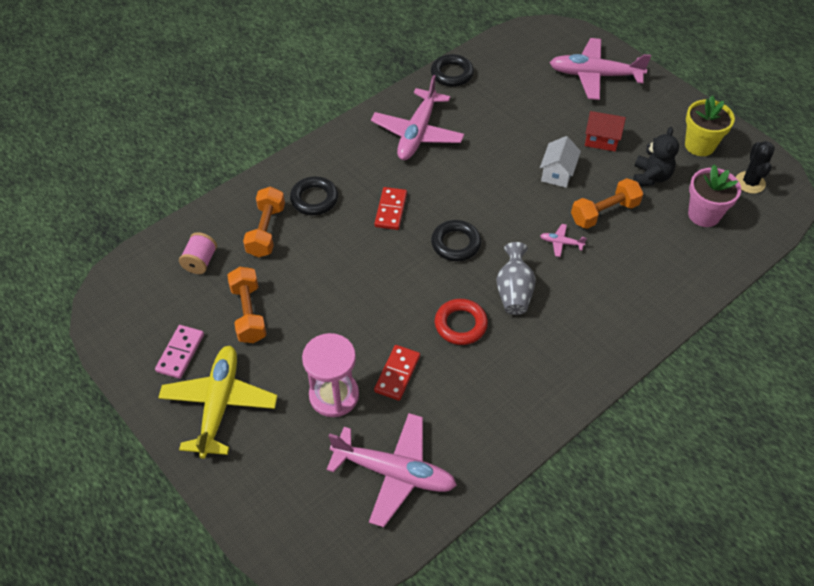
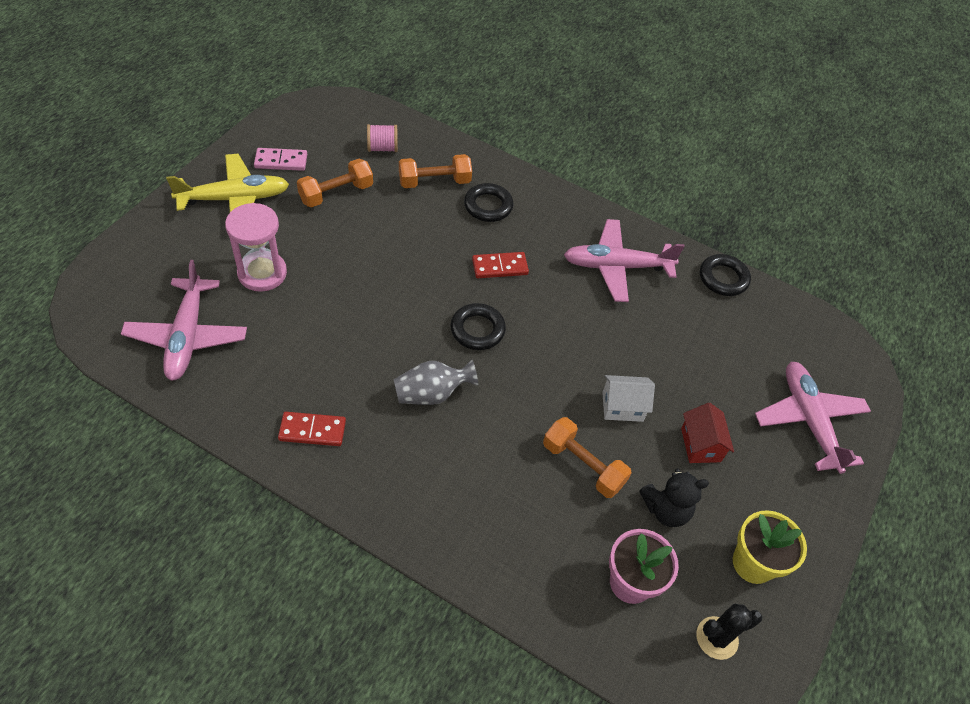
camera: 65 degrees right, 0 degrees up
red domino [374,345,420,401] -> red domino moved to [278,412,346,446]
red ring [435,299,488,345] -> none
pink plane [540,224,587,257] -> none

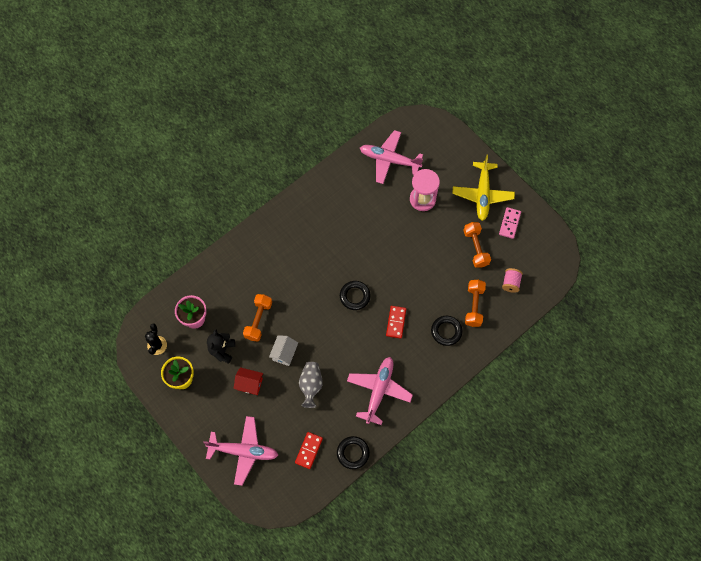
camera: 115 degrees right, 15 degrees up
red domino [278,412,346,446] -> red domino moved to [295,432,323,469]
grey vase [393,360,478,405] -> grey vase moved to [299,362,323,408]
orange dumbbell [543,417,632,498] -> orange dumbbell turned 45 degrees counterclockwise [243,294,272,342]

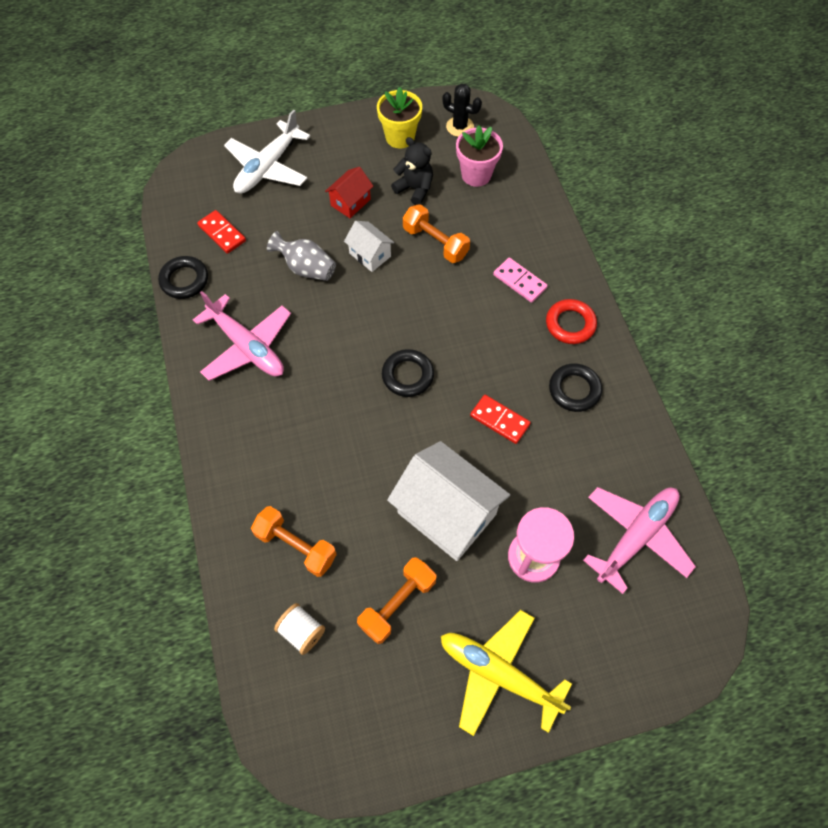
camera: 115 degrees right, 5 degrees down
pink plane [203,416,278,486] -> white plane [224,110,310,194]
red domino [386,306,406,339] -> red domino moved to [470,395,531,444]
black ring [431,316,463,346] -> black ring moved to [549,363,602,412]
orange dumbbell [463,222,491,268] -> orange dumbbell turned 60 degrees counterclockwise [357,557,437,644]
pink domino [499,207,521,239] -> pink domino moved to [493,258,548,303]
pink spool [502,268,523,293] -> white spool [274,603,325,655]
none -> white house [387,441,510,561]
none -> red ring [546,299,597,344]

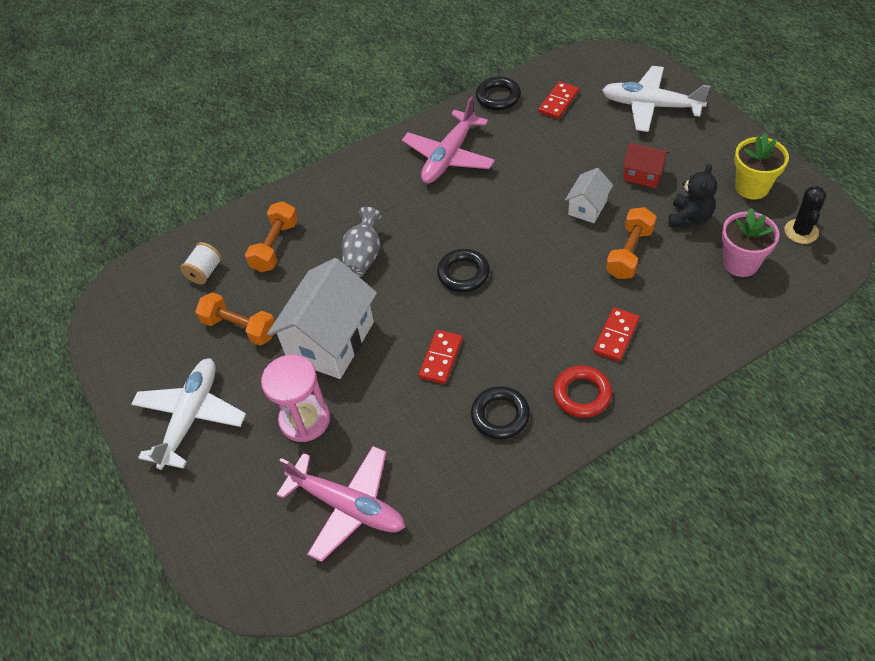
camera: 80 degrees right, 10 degrees down
grey vase [267,231,336,281] -> grey vase moved to [342,207,382,277]
yellow plane [441,610,572,736] -> white plane [131,358,246,470]
pink domino [493,258,548,303] -> red domino [593,307,640,362]

